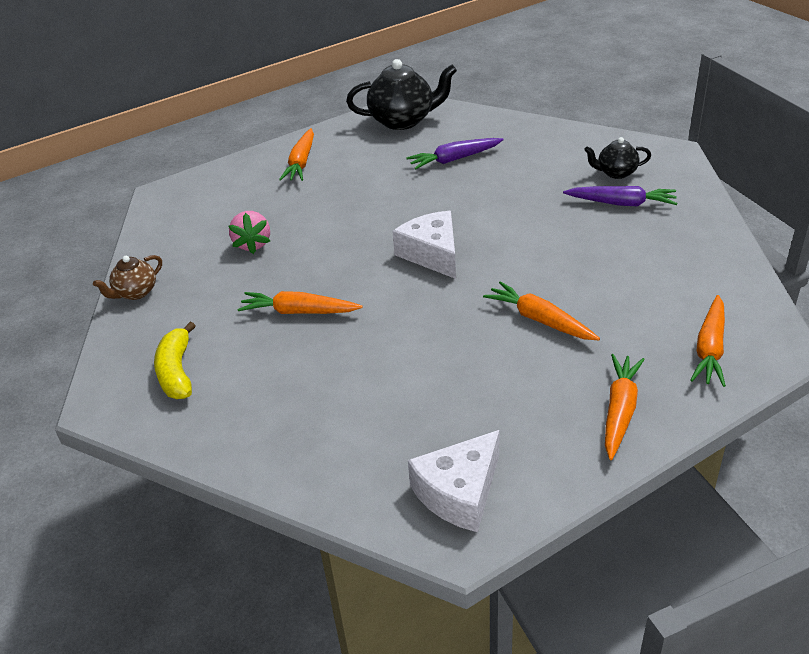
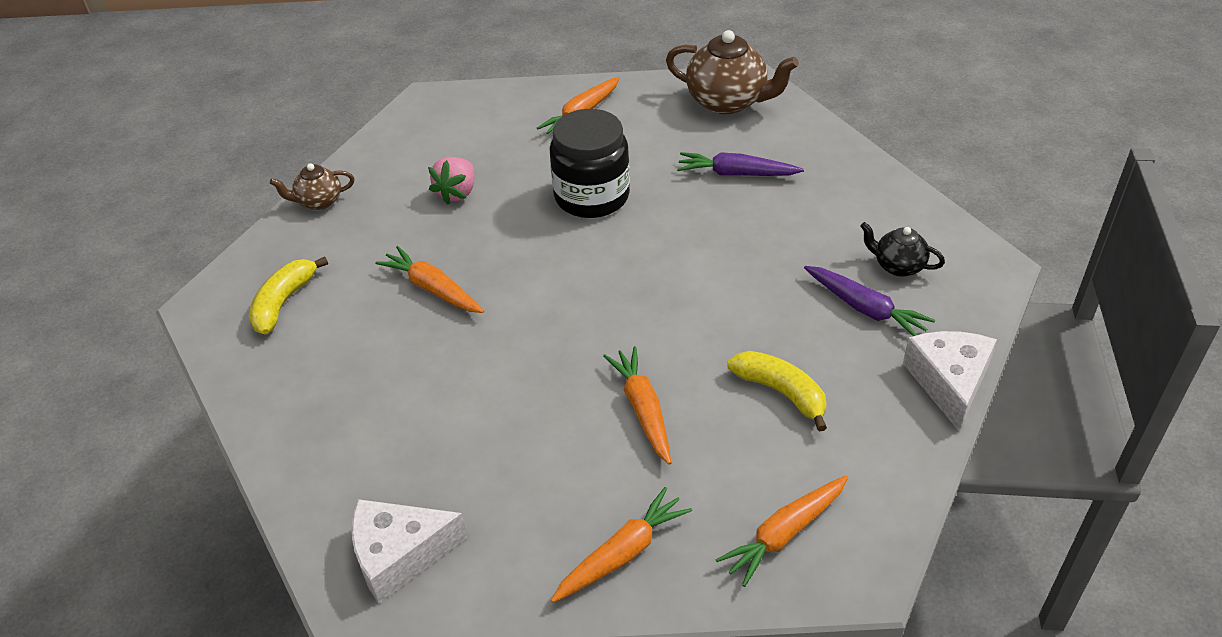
camera: 30 degrees right, 5 degrees up
black teapot [346,59,457,130] -> brown teapot [666,30,799,114]
white cheese [392,211,456,279] -> white cheese moved to [903,331,997,431]
none -> black jar [550,109,630,218]
none -> yellow banana [727,351,827,432]

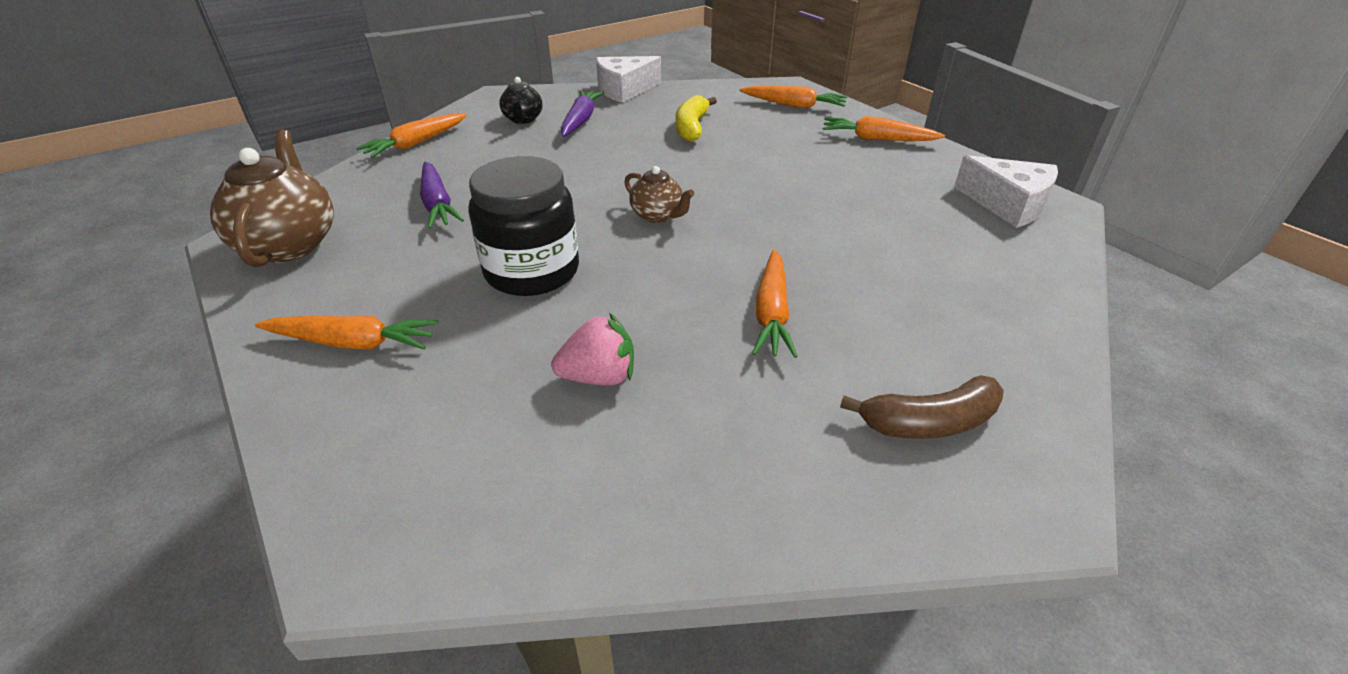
camera: 125 degrees left, 5 degrees down
yellow banana [249,257,328,335] -> brown banana [840,375,1004,439]
brown teapot [270,163,354,210] -> brown teapot moved to [624,166,694,223]
orange carrot [603,346,671,465] -> orange carrot moved to [356,113,467,158]

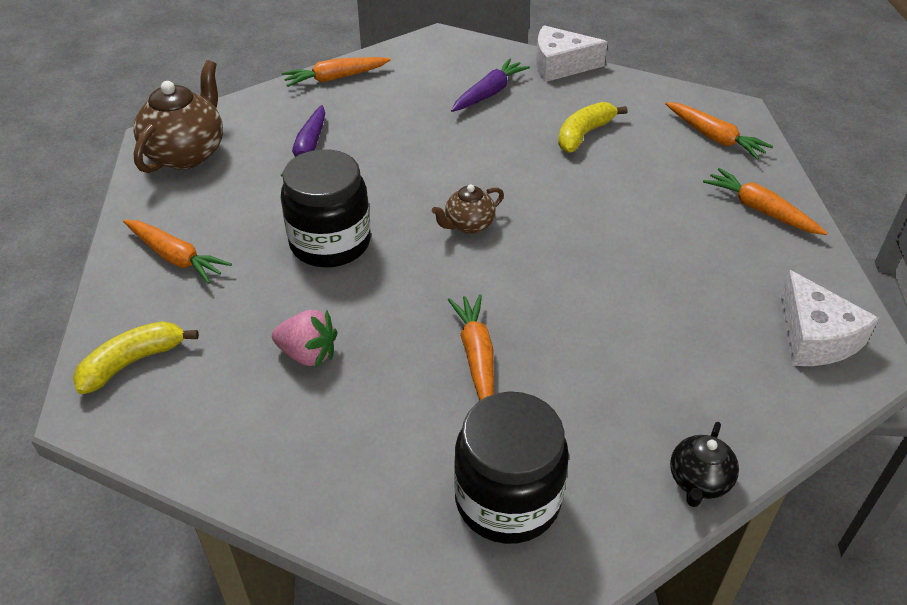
camera: 30 degrees right, 5 degrees up
black teapot [499,77,543,124] -> black teapot moved to [670,422,739,507]
brown teapot [624,166,694,223] -> brown teapot turned 75 degrees clockwise [432,184,504,234]
orange carrot [752,249,798,358] -> orange carrot turned 135 degrees clockwise [447,294,494,401]
brown banana [840,375,1004,439] -> black jar [454,391,569,544]
none -> yellow banana [73,321,199,394]

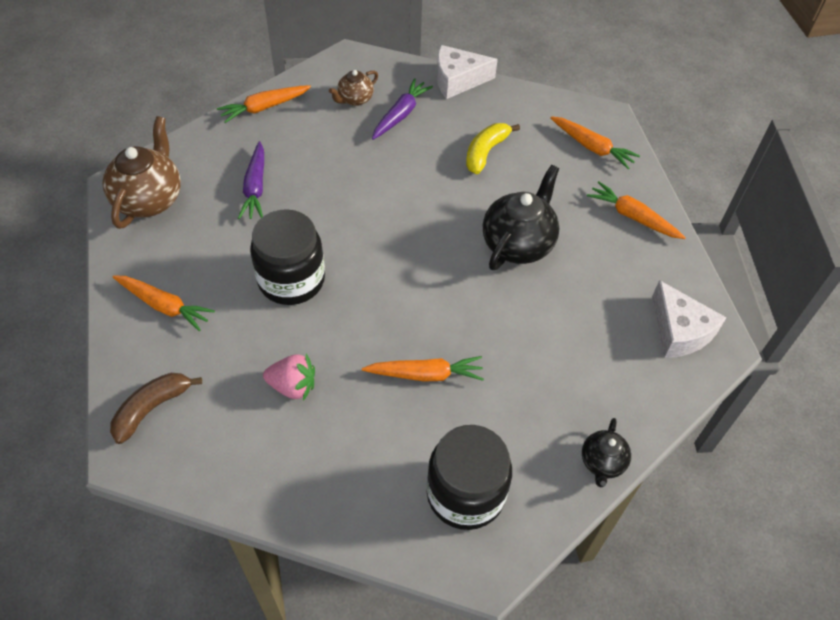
camera: 10 degrees left, 10 degrees up
yellow banana [73,321,199,394] -> brown banana [110,373,202,444]
brown teapot [432,184,504,234] -> brown teapot moved to [329,70,378,106]
orange carrot [447,294,494,401] -> orange carrot turned 105 degrees clockwise [362,356,484,382]
none -> black teapot [483,165,560,270]

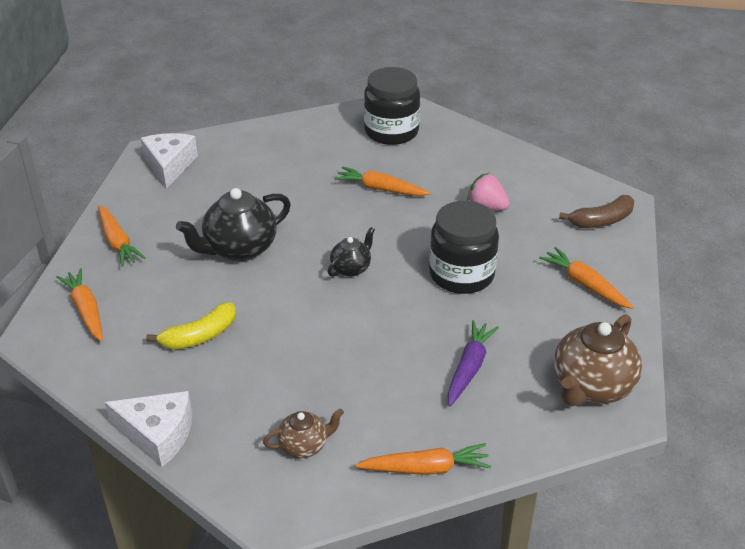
camera: 155 degrees left, 15 degrees down
purple carrot [372,78,433,140] -> none
black teapot [582,418,631,487] -> black teapot moved to [328,227,375,277]

